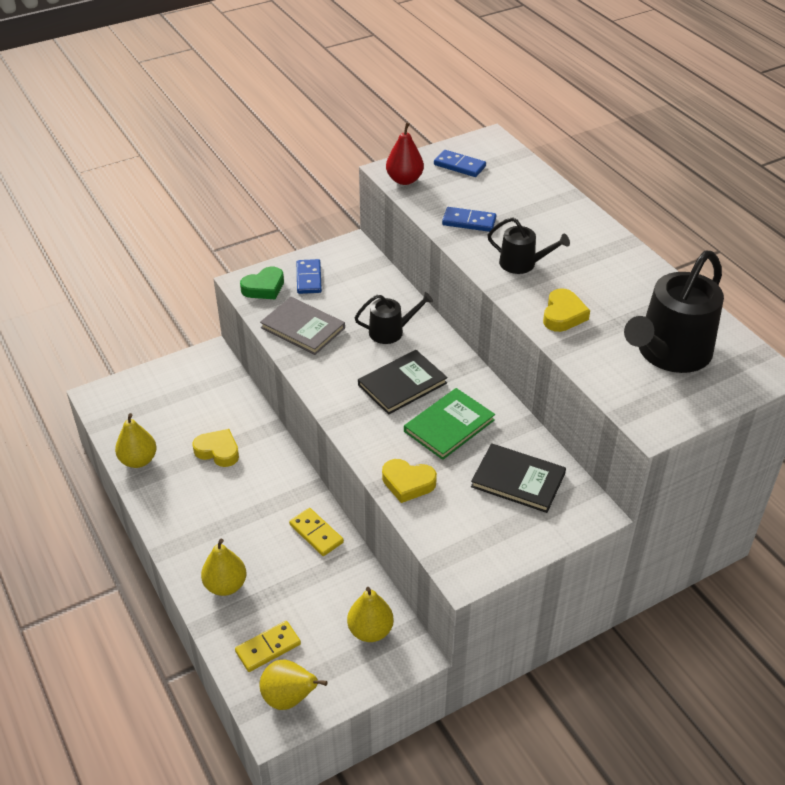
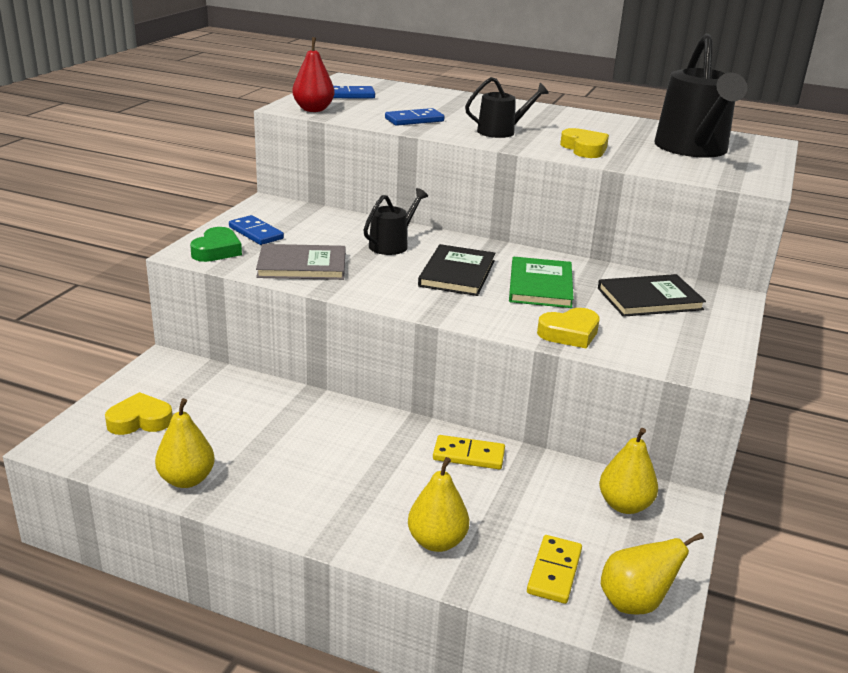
camera: 40 degrees left, 15 degrees down
yellow heart [193,429,239,467] -> yellow heart moved to [105,392,173,435]

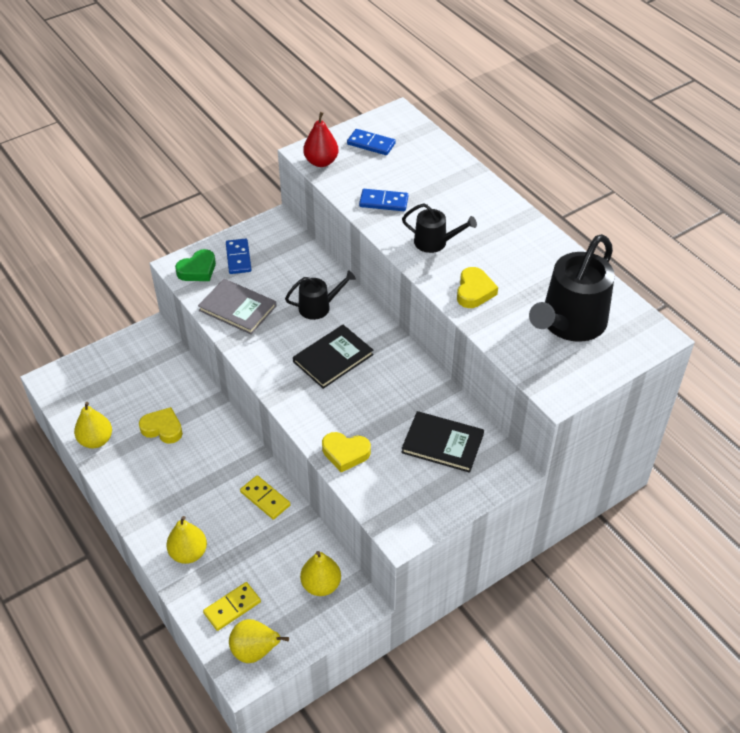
camera: 35 degrees right, 20 degrees up
yellow heart [105,392,173,435] -> yellow heart moved to [139,407,183,444]
green book [509,257,574,308] -> none

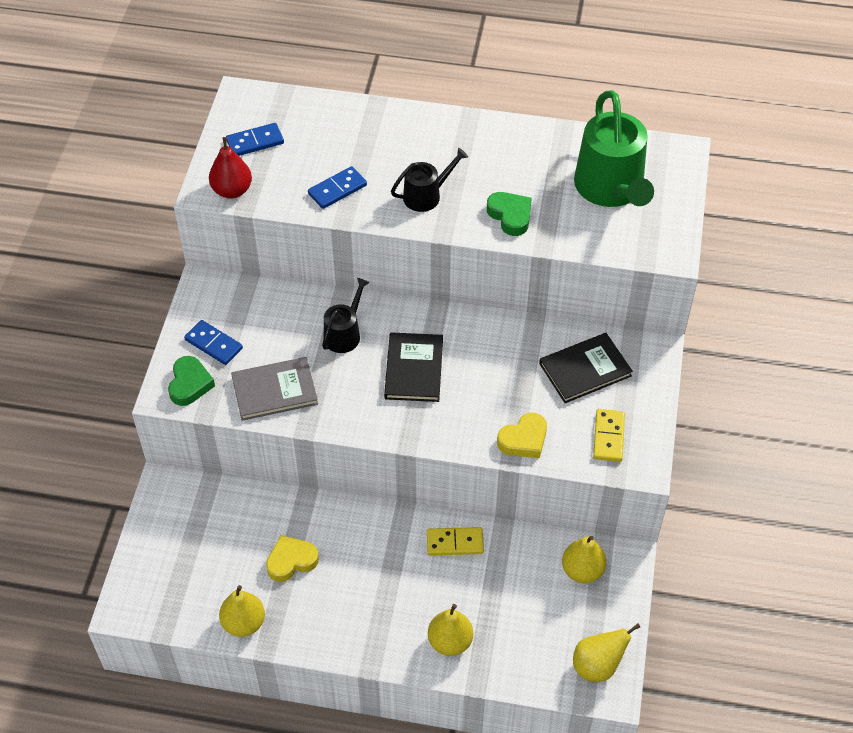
camera: 45 degrees left, 5 degrees up
yellow domino [203,582,261,631] -> yellow domino moved to [593,409,625,462]
yellow heart [457,267,498,308] -> green heart [487,192,532,236]
black watering can [529,234,615,342] -> green watering can [574,90,654,207]

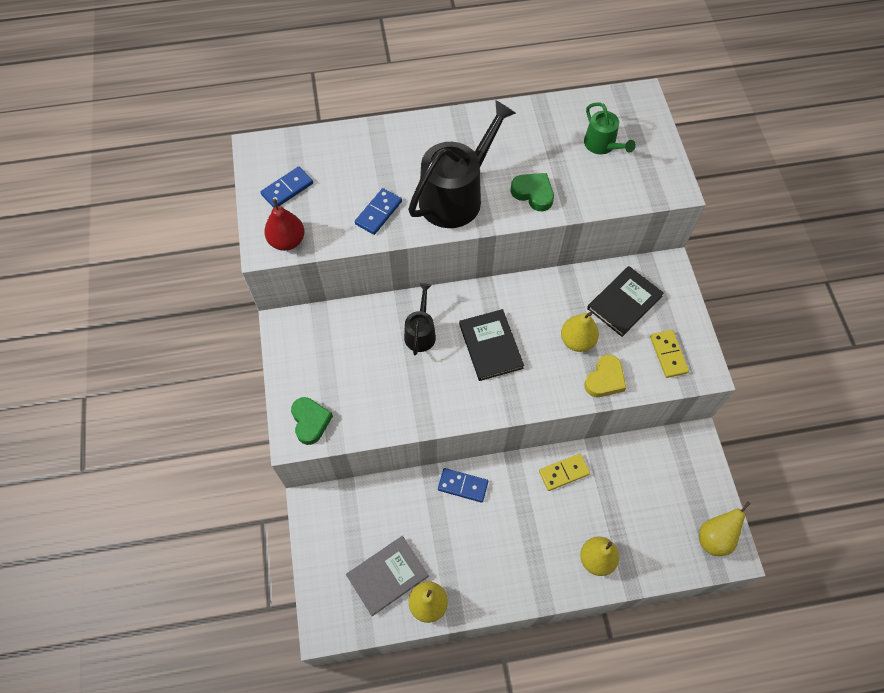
camera: 20 degrees left, 10 degrees up
blue domino [184,320,243,365] -> blue domino moved to [438,468,488,503]
grey book [231,357,318,421] -> grey book moved to [346,536,429,616]
yellow heart [266,535,319,582] -> none
black watering can [391,148,468,212] -> black watering can [408,100,516,228], size x1.91
yellow pear [562,536,607,583] -> yellow pear moved to [561,312,599,352]
green watering can [574,90,654,207] -> green watering can [584,102,636,154], size x0.52

